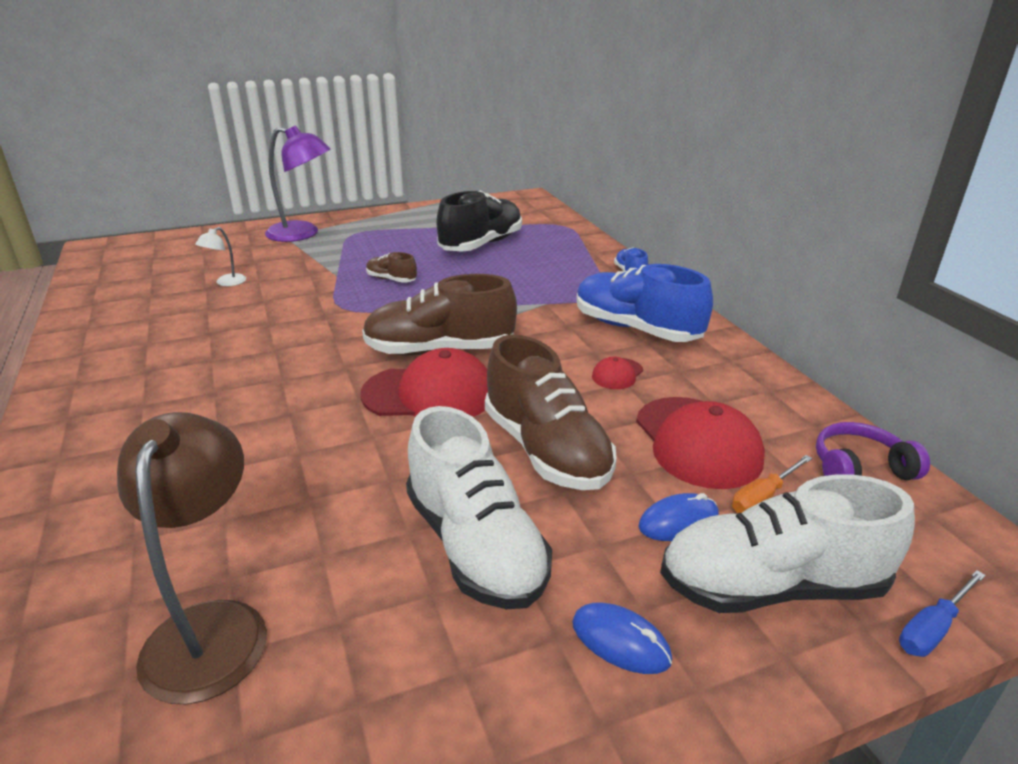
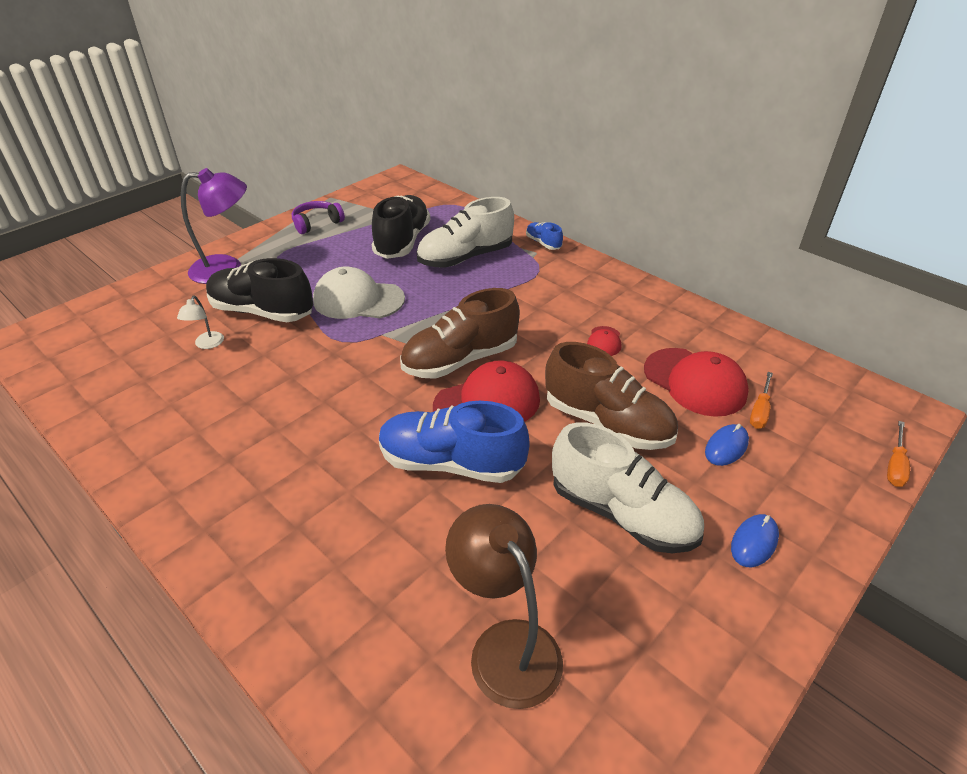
camera: 25 degrees left, 10 degrees up
brown shoe [366,252,417,283] -> white cap [313,266,405,319]
blue mouse [572,602,672,674] -> blue mouse turned 60 degrees counterclockwise [731,514,779,567]
blue shoe [576,264,713,342] -> blue shoe moved to [379,401,530,483]
white shoe [660,474,915,613] -> white shoe moved to [417,197,514,268]
purple headphones [816,422,930,480] -> purple headphones moved to [292,201,345,234]
blue screwdriver [899,570,986,657] -> orange screwdriver [887,421,910,487]
none -> black shoe [206,258,313,322]

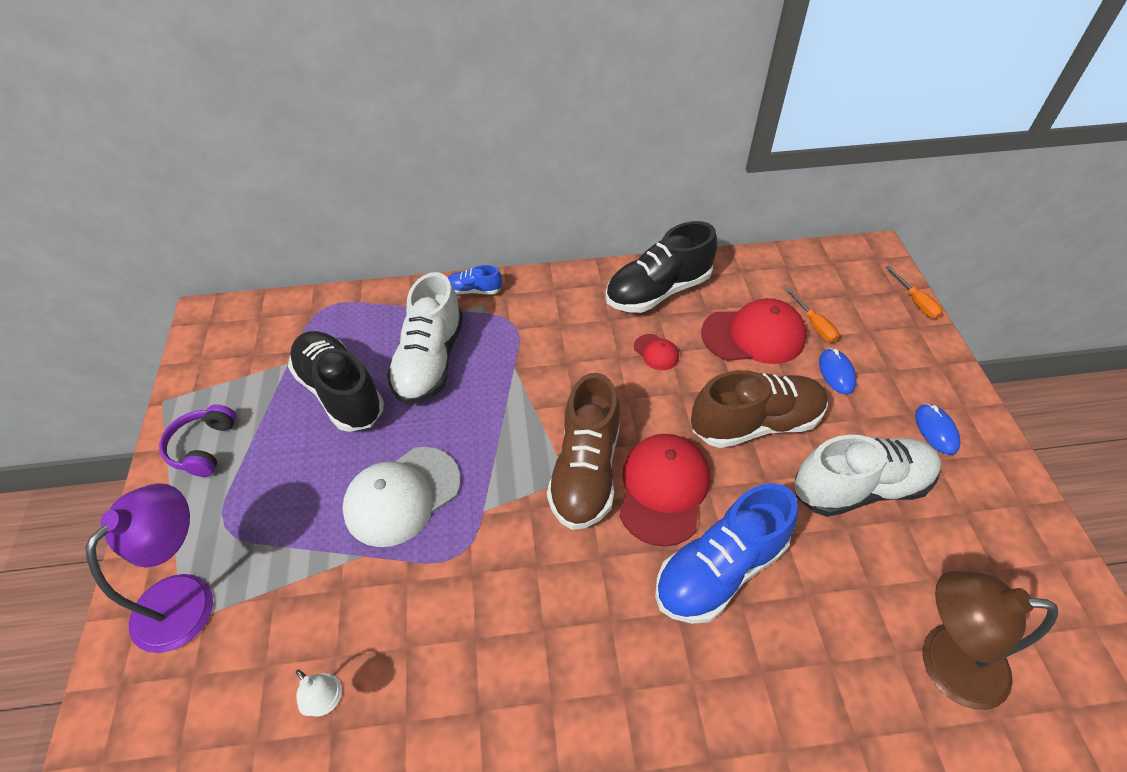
camera: 50 degrees left, 10 degrees up
black shoe [206,258,313,322] -> black shoe moved to [605,221,717,313]

